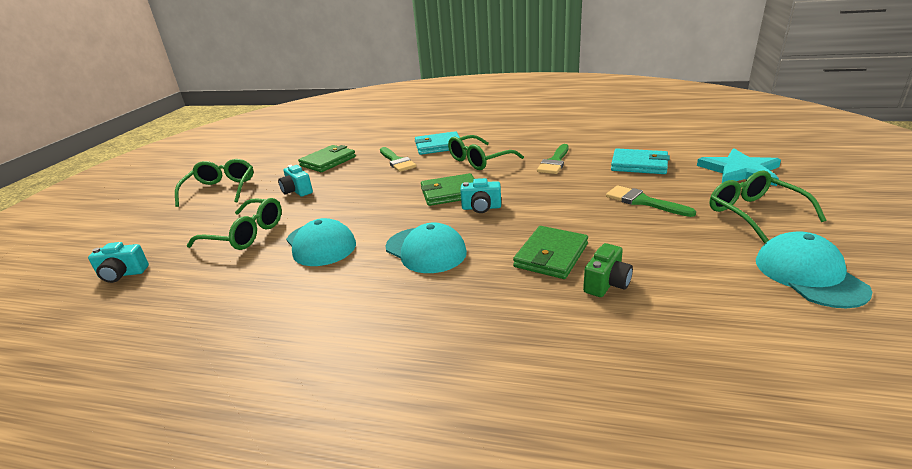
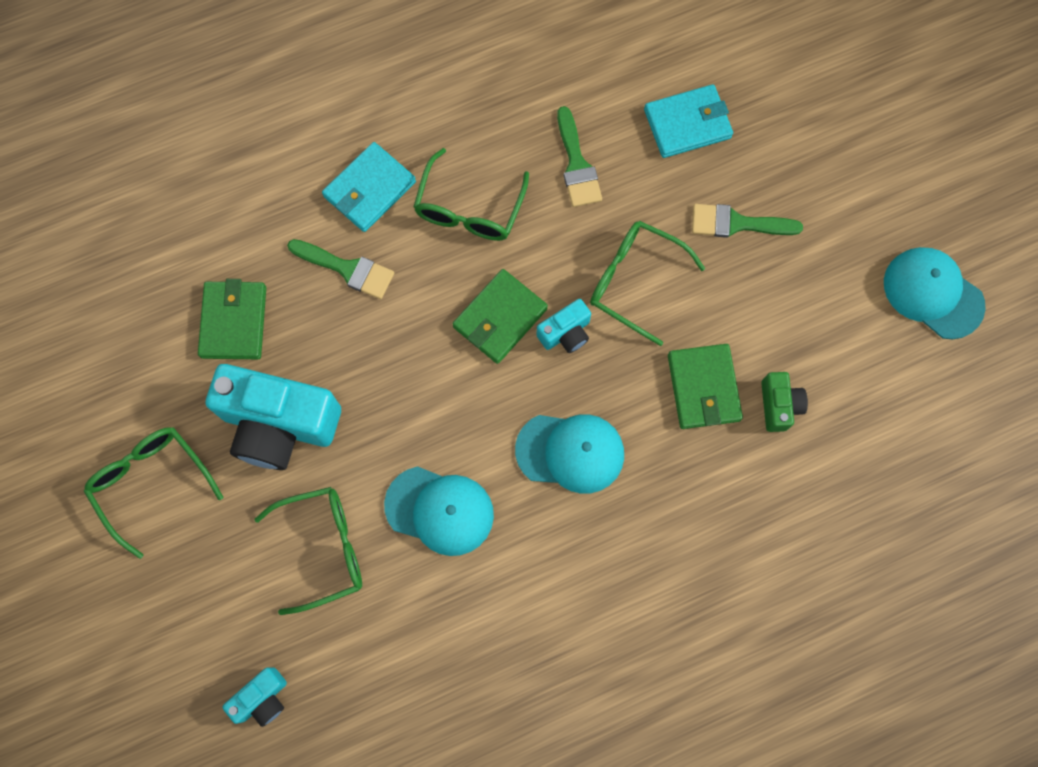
camera: 40 degrees left, 45 degrees up
turquoise camera [278,165,313,197] -> turquoise camera [206,364,341,470], size x2.12
turquoise star [697,148,781,186] -> none
green glasses [710,171,826,243] -> green glasses moved to [590,221,705,346]

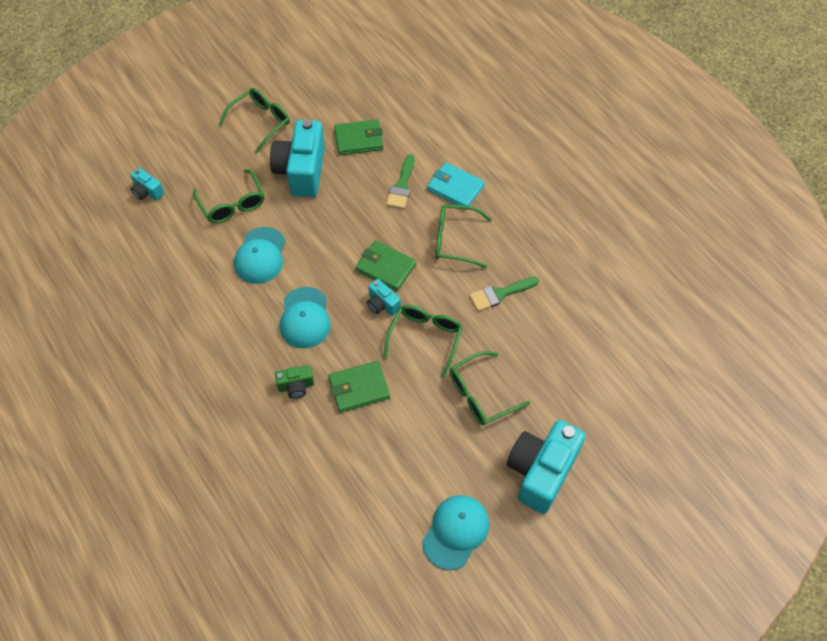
camera: 80 degrees right, 15 degrees down
turquoise wallet [644,84,733,158] -> none
green brush [692,204,803,238] -> green glasses [450,351,530,425]
green camera [761,372,808,432] -> green camera moved to [275,365,314,399]
none -> turquoise camera [507,420,586,514]

